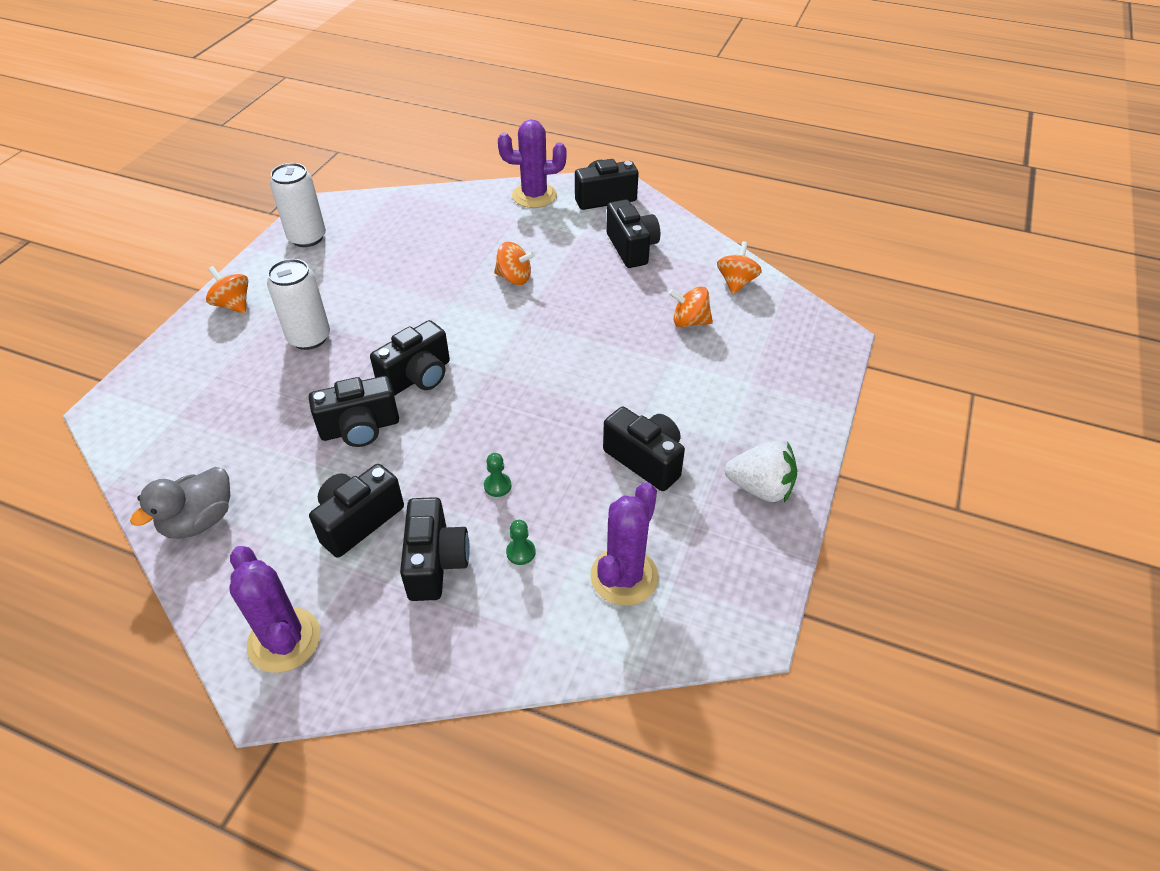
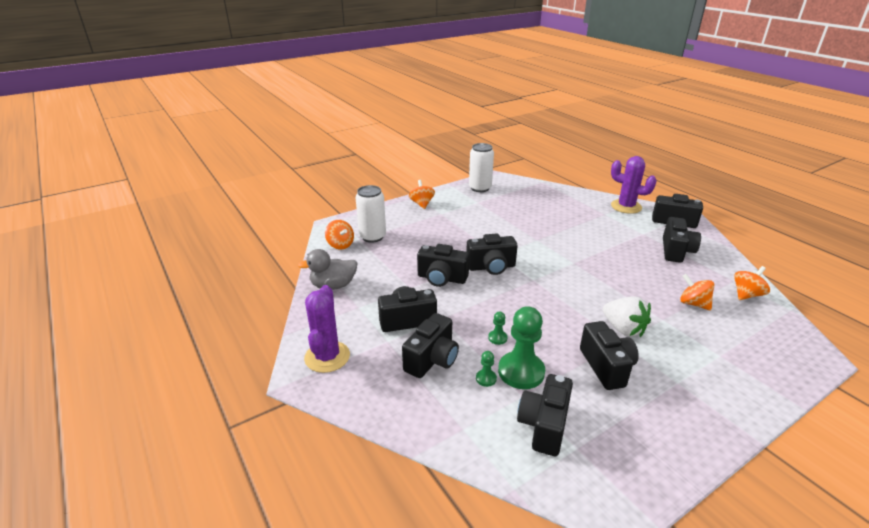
camera: 35 degrees right, 15 degrees down
white can [267,259,330,350] -> white can moved to [355,185,386,243]
orange spinning top [494,242,535,285] -> orange spinning top moved to [325,220,354,249]
purple cactus [590,482,659,606] -> black camera [517,374,573,456]
white strawberry [725,442,797,502] -> white strawberry moved to [603,296,651,337]
none -> green pawn [498,306,545,389]

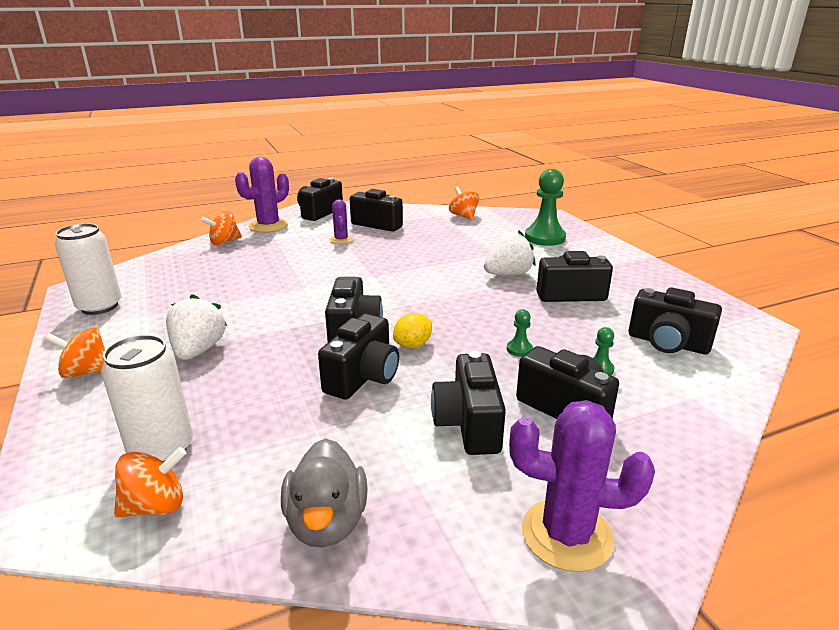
camera: 80 degrees left, 5 degrees down
green pawn [498,306,545,389] -> green pawn moved to [525,169,566,246]
orange spinning top [680,274,715,311] -> orange spinning top moved to [201,211,242,245]
none -> white strawberry [166,294,227,360]
none -> purple cactus [330,199,353,244]
none -> yellow lemon [393,313,432,348]

